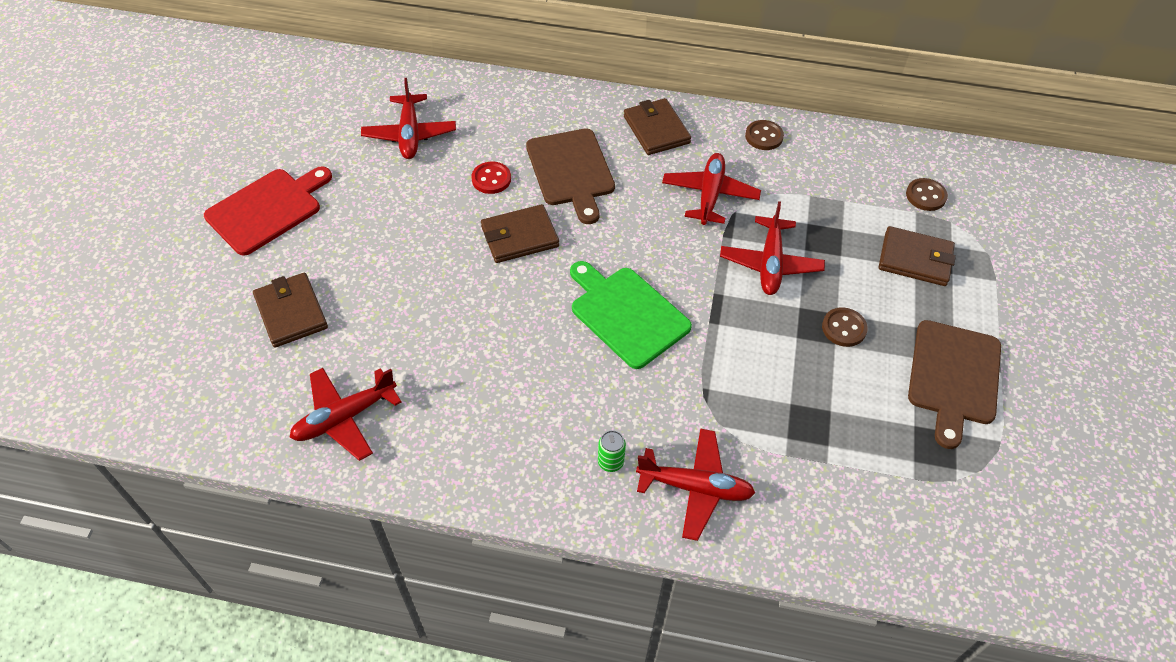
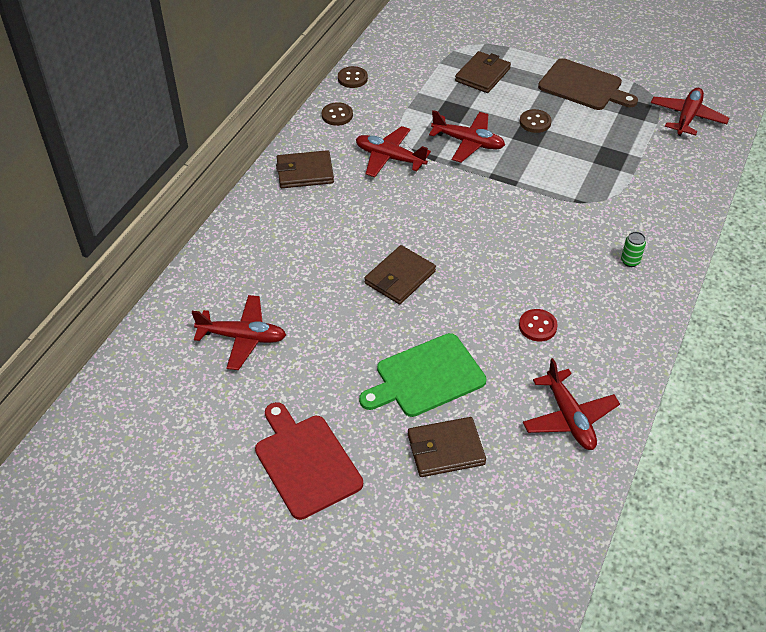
camera: 75 degrees left, 5 degrees down
red button [471,162,511,194] -> red button moved to [519,309,558,341]
brown wallet [481,204,559,263] -> brown wallet turned 45 degrees clockwise [364,245,436,304]
brown cutting board [526,128,615,224] -> none
green cutting board [570,261,692,369] -> green cutting board moved to [359,333,486,417]
red plane [636,428,755,541] -> red plane moved to [651,88,729,136]
brown button [906,178,948,211] -> brown button moved to [338,66,368,88]

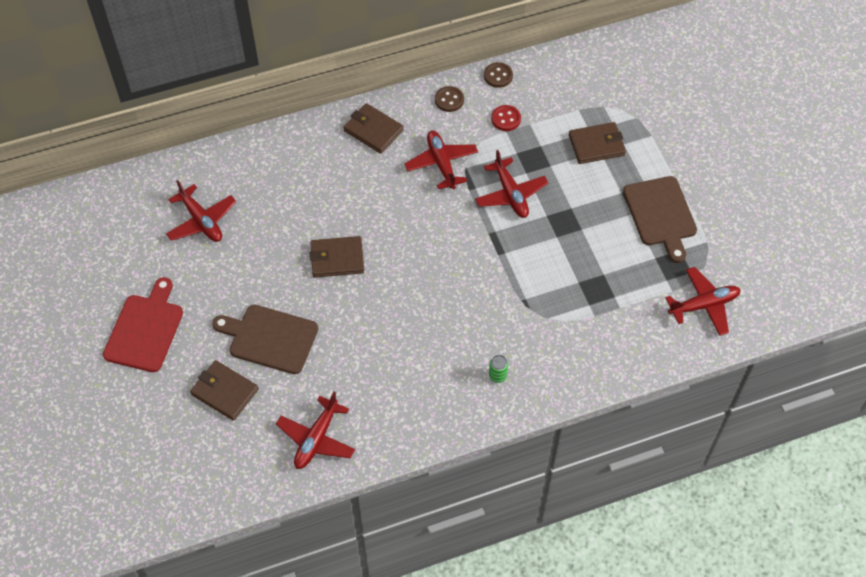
camera: 45 degrees right, 10 degrees up
green cutting board [359,333,486,417] -> brown cutting board [212,305,318,374]
red button [519,309,558,341] -> red button moved to [491,105,521,131]
brown button [520,109,552,133] -> none

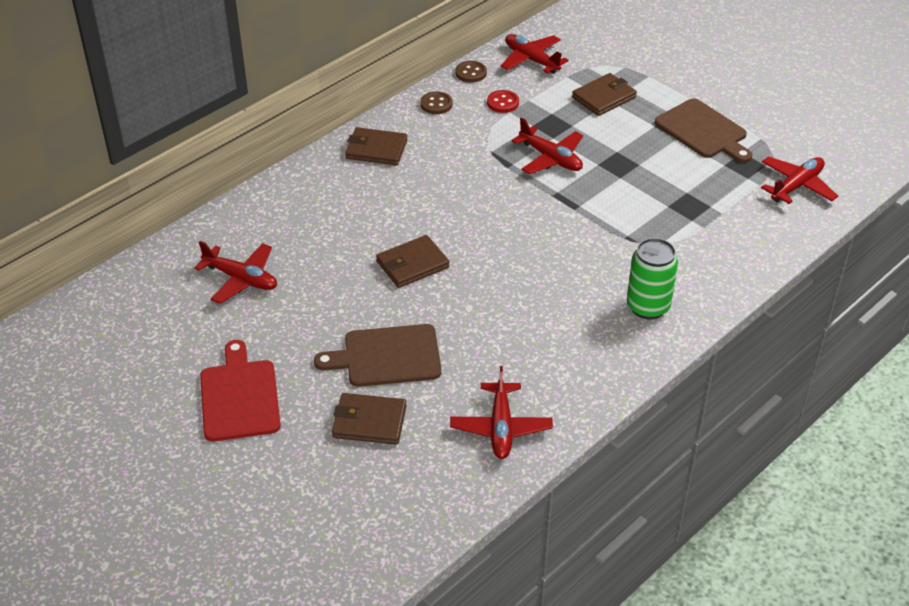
camera: 25 degrees left, 15 degrees down
red plane [404,130,478,189] -> red plane moved to [500,34,568,74]
green can [489,355,508,383] -> green can [627,238,678,320], size x2.14

